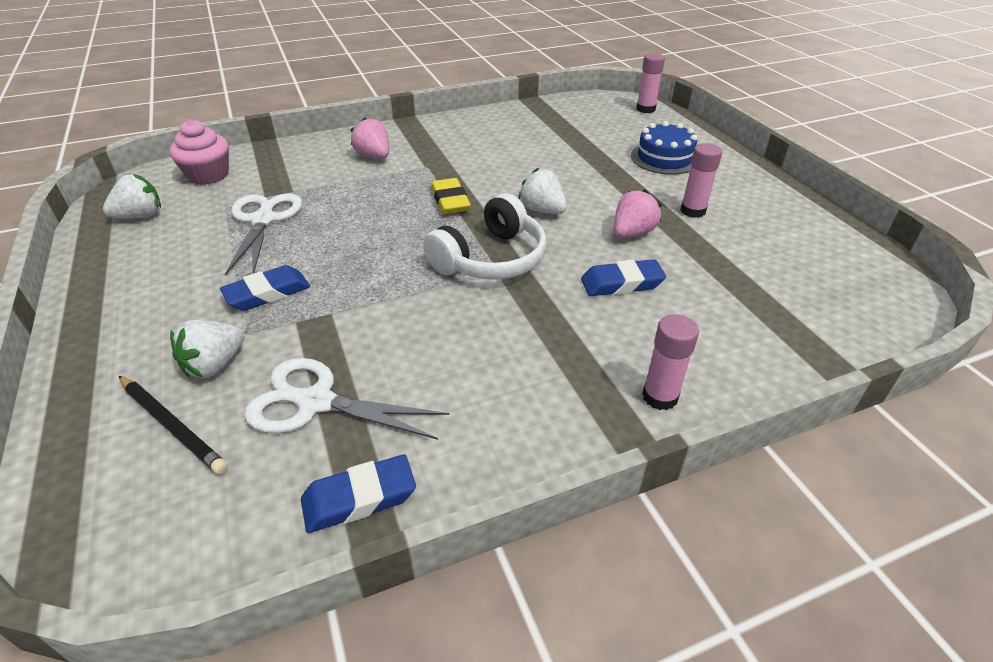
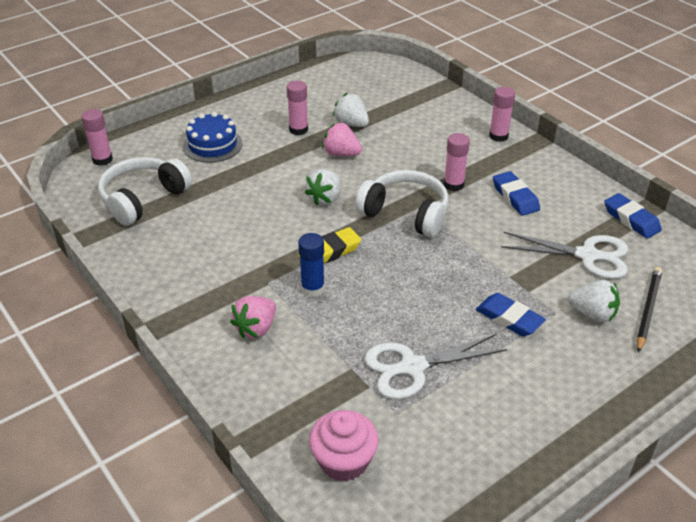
camera: 105 degrees left, 0 degrees up
white strawberry [103,174,161,218] -> white strawberry moved to [333,93,369,127]
white scissors [244,358,449,440] -> white scissors turned 75 degrees counterclockwise [501,232,628,279]
blue eraser [581,259,666,296] -> blue eraser moved to [493,171,540,216]
none -> white headphones [98,157,192,226]
none -> blue glue stick [298,233,325,297]
none -> pink glue stick [444,133,470,191]

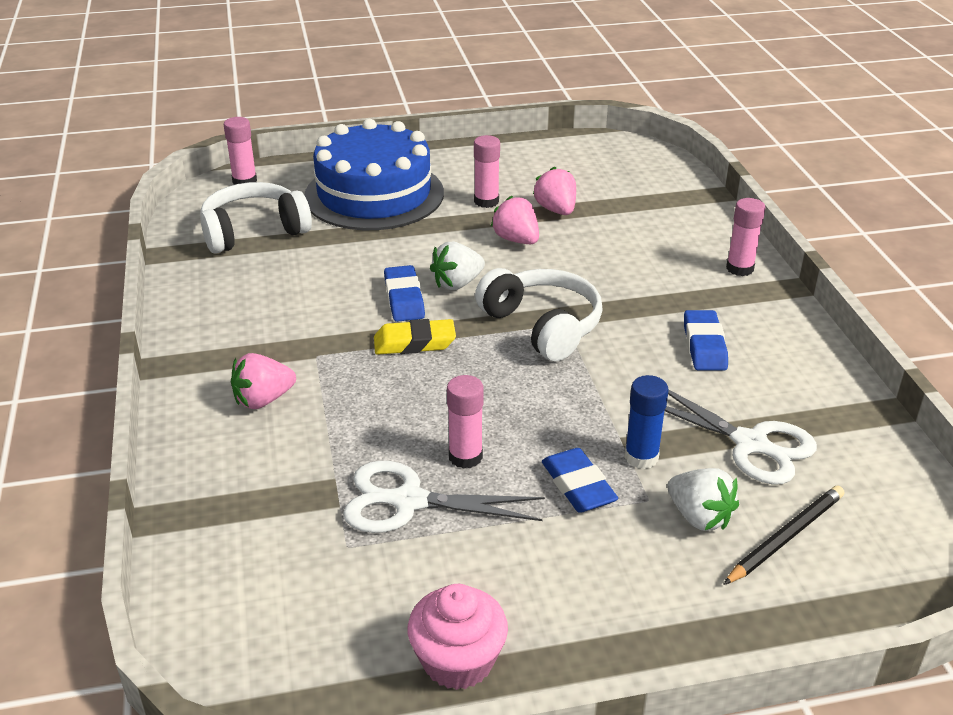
camera: 25 degrees right, 5 degrees down
blue cake [183,112,243,163] -> blue cake [304,119,444,230], size x1.85
blue glue stick [298,233,325,297] -> blue glue stick moved to [625,375,669,469]
pink cupcake [309,410,379,481] -> pink cupcake moved to [408,584,508,690]
white strawberry [333,93,369,127] -> pink strawberry [533,166,576,215]
pink glue stick [444,133,470,191] -> pink glue stick moved to [447,375,484,469]
blue eraser [604,193,662,239] -> blue eraser moved to [384,265,425,322]

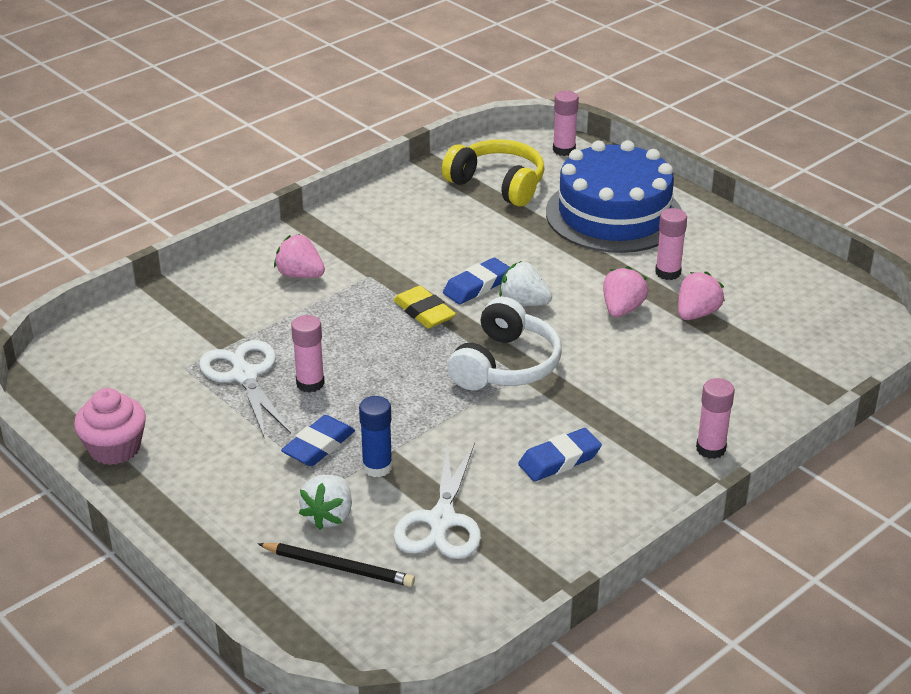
camera: 60 degrees right, 0 degrees up
white headphones [200,182,312,254] -> yellow headphones [442,139,545,207]

